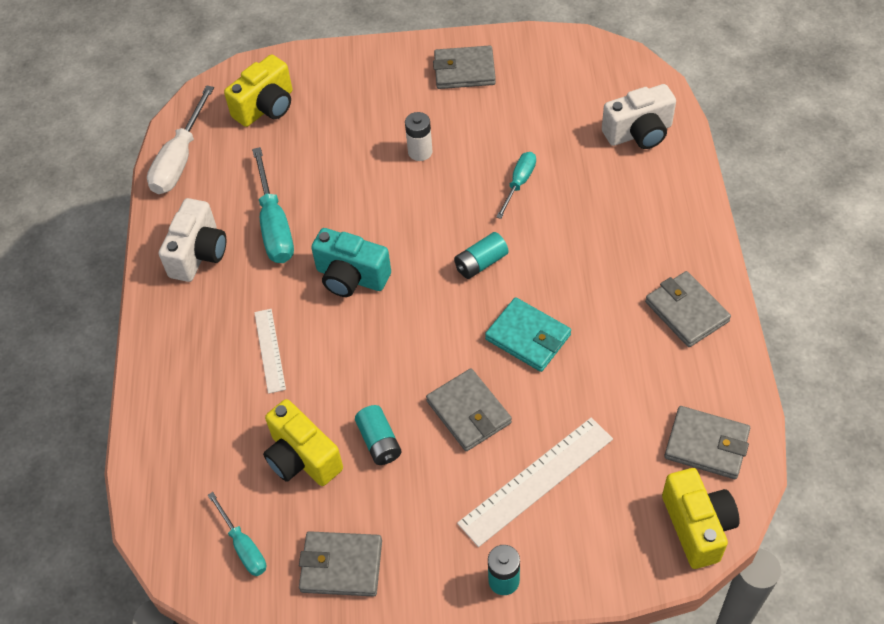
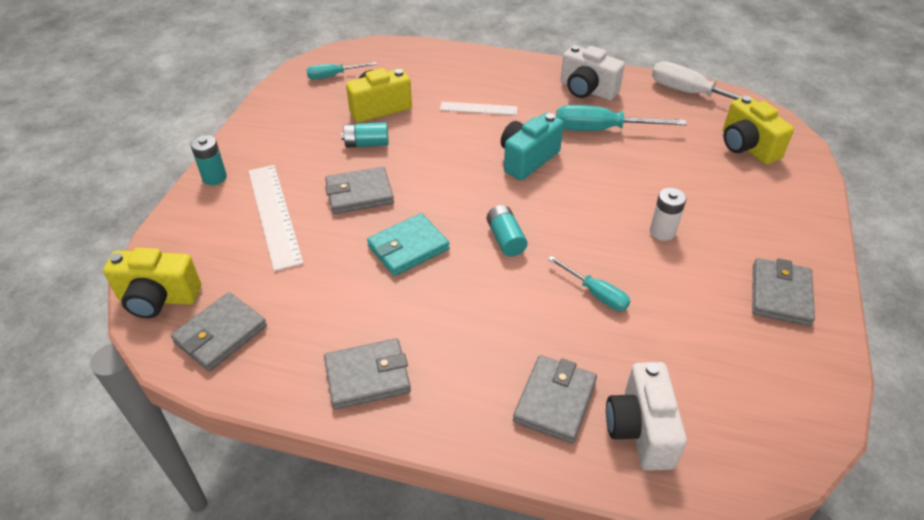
camera: 105 degrees right, 10 degrees down
grey wallet [299,531,382,597] -> grey wallet moved to [513,355,597,444]

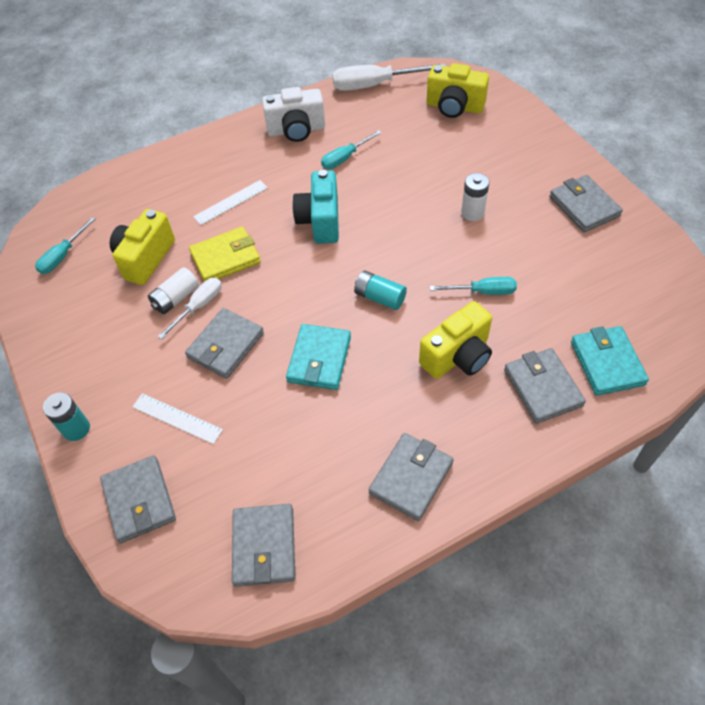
camera: 40 degrees left, 10 degrees up
yellow camera [103,248,201,318] -> yellow camera moved to [419,301,492,379]
white ruler [248,165,304,271] -> white ruler [132,393,223,444], size x0.59
turquoise battery [341,122,389,148] -> white battery [148,267,199,314]
turquoise screwdriver [556,105,687,131] -> turquoise screwdriver [321,130,382,169], size x0.60
white camera [606,362,687,471] -> turquoise wallet [571,326,649,396]
none -> grey wallet [100,455,176,543]
none -> white screwdriver [158,278,222,339]
none -> yellow wallet [189,227,261,282]

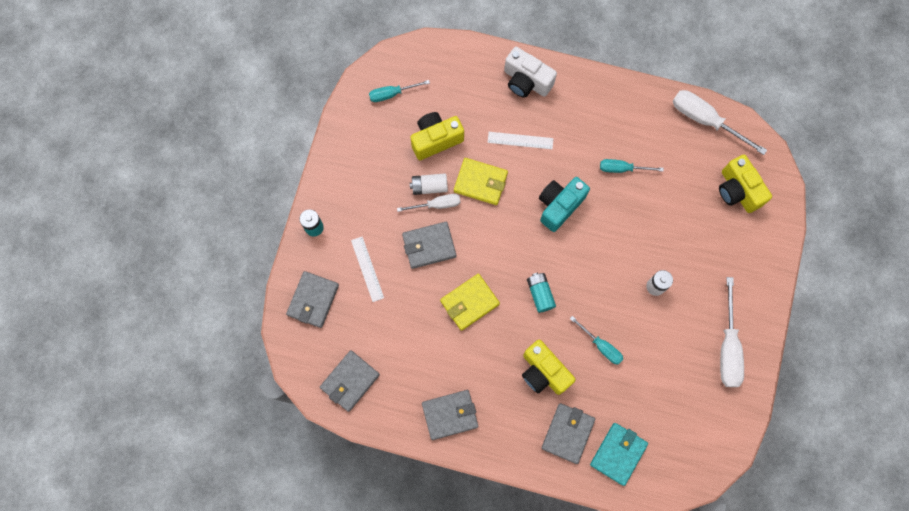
camera: 40 degrees right, 20 degrees up
white camera [262,87,325,142] -> white camera moved to [504,47,557,98]
turquoise wallet [286,324,351,390] -> yellow wallet [440,274,500,331]
yellow camera [419,301,492,379] -> yellow camera turned 45 degrees clockwise [522,340,576,395]
grey wallet [549,175,623,232] -> white screwdriver [720,277,744,387]

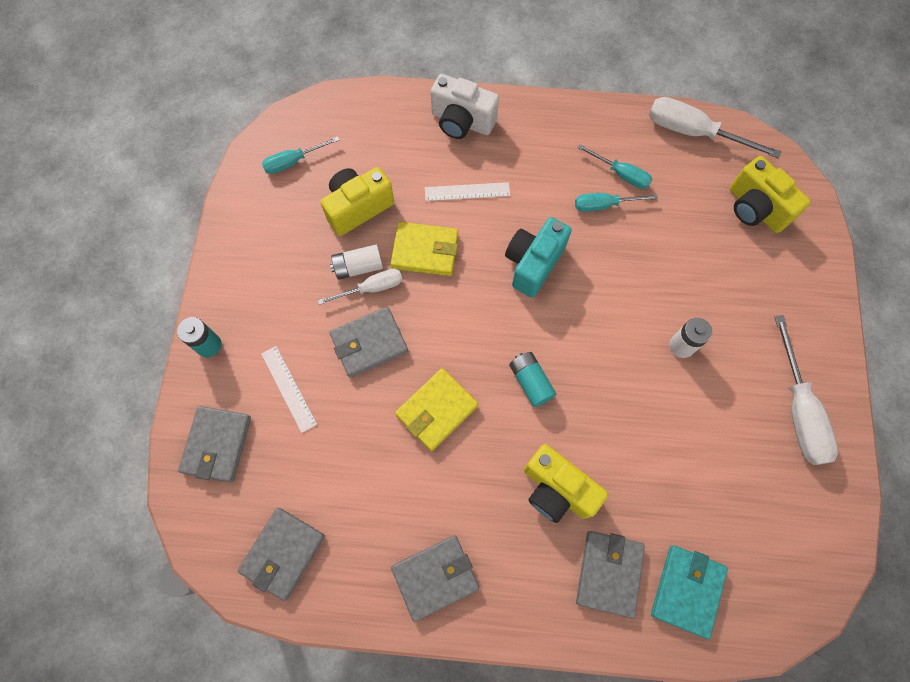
camera: 10 degrees left, 5 degrees down
turquoise screwdriver [570,316,623,364] -> turquoise screwdriver moved to [577,144,652,189]

